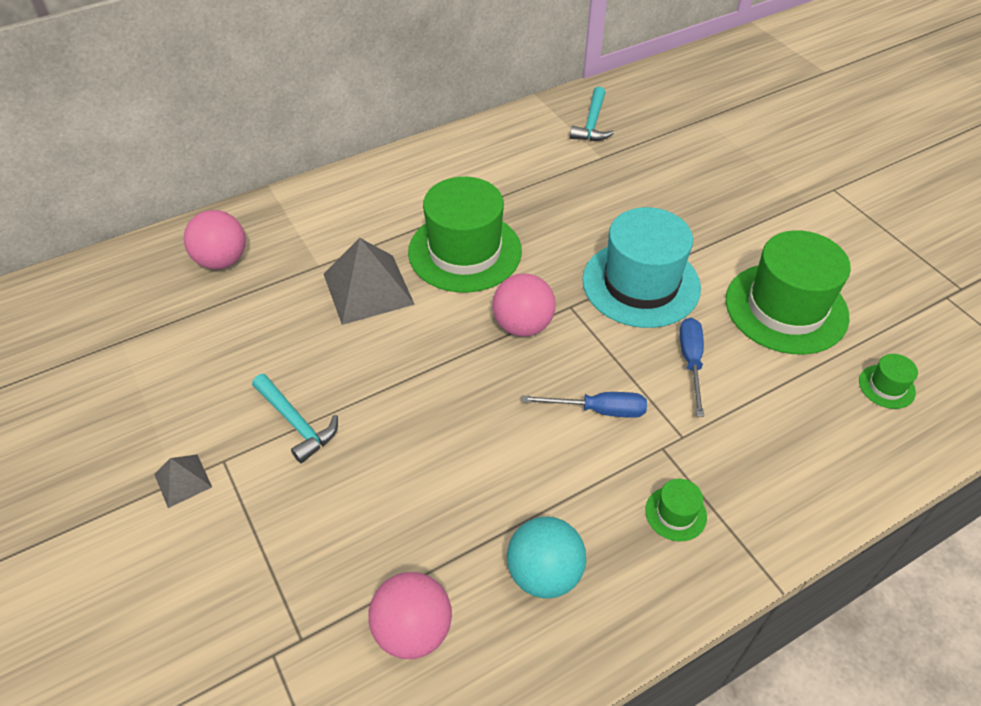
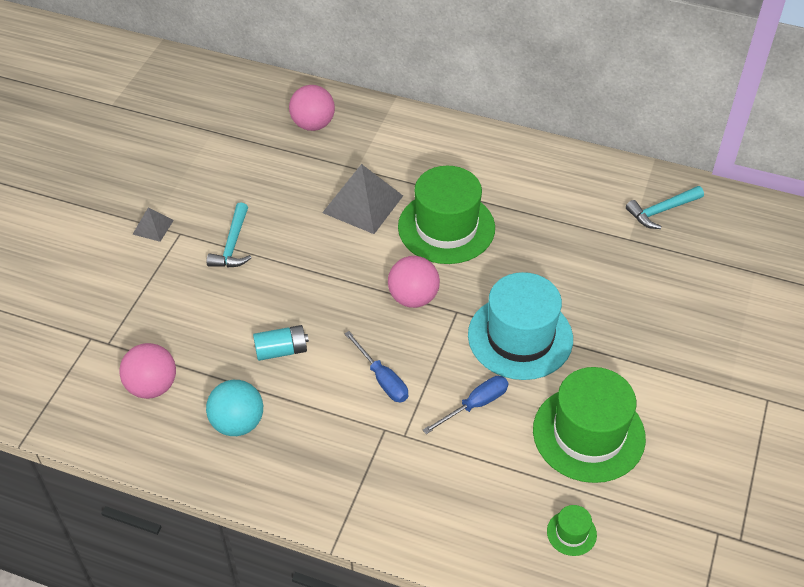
camera: 50 degrees right, 0 degrees up
green hat [645,479,707,541] -> none
none -> turquoise battery [253,325,309,361]

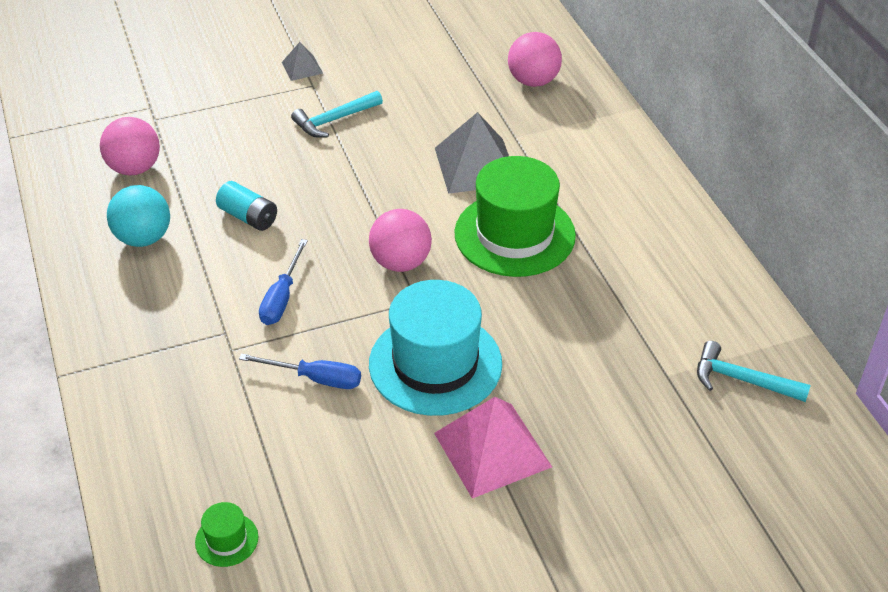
camera: 50 degrees right, 5 degrees down
green hat [533,367,646,483] -> none
none -> pink pyramid [434,397,552,498]

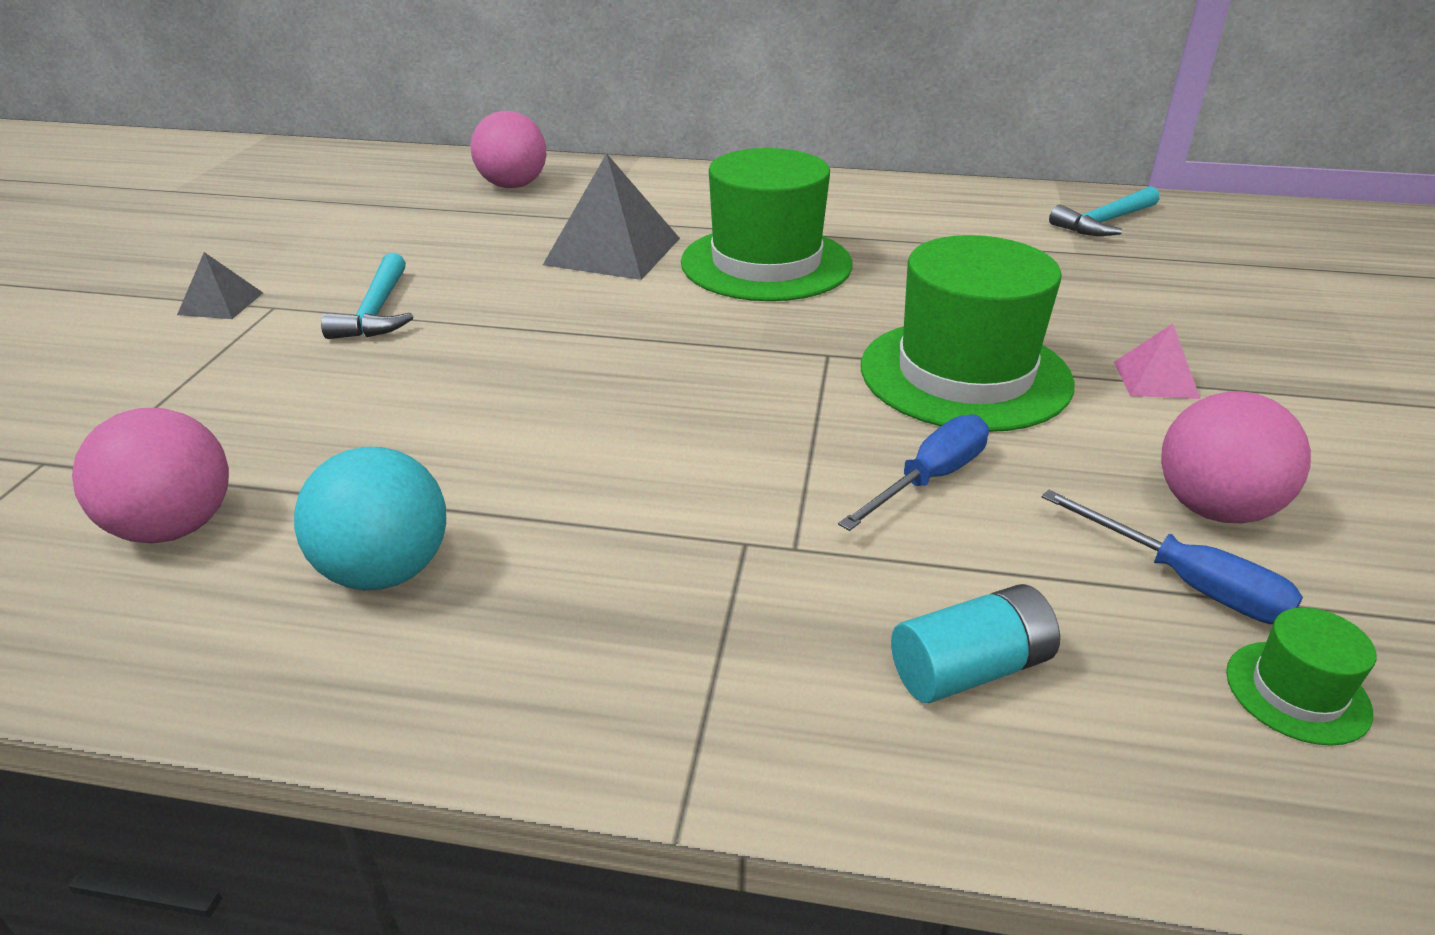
camera: 60 degrees left, 10 degrees down
turquoise battery [216,181,277,231] -> turquoise battery moved to [891,584,1060,703]
blue screwdriver [259,239,308,325] -> blue screwdriver moved to [1041,490,1303,624]
pink ball [369,209,432,272] -> pink ball moved to [1161,391,1311,523]
turquoise hat [369,280,502,416] -> green hat [861,235,1075,432]
pink pyramid [434,397,552,498] -> pink pyramid [1114,324,1200,399], size x0.51

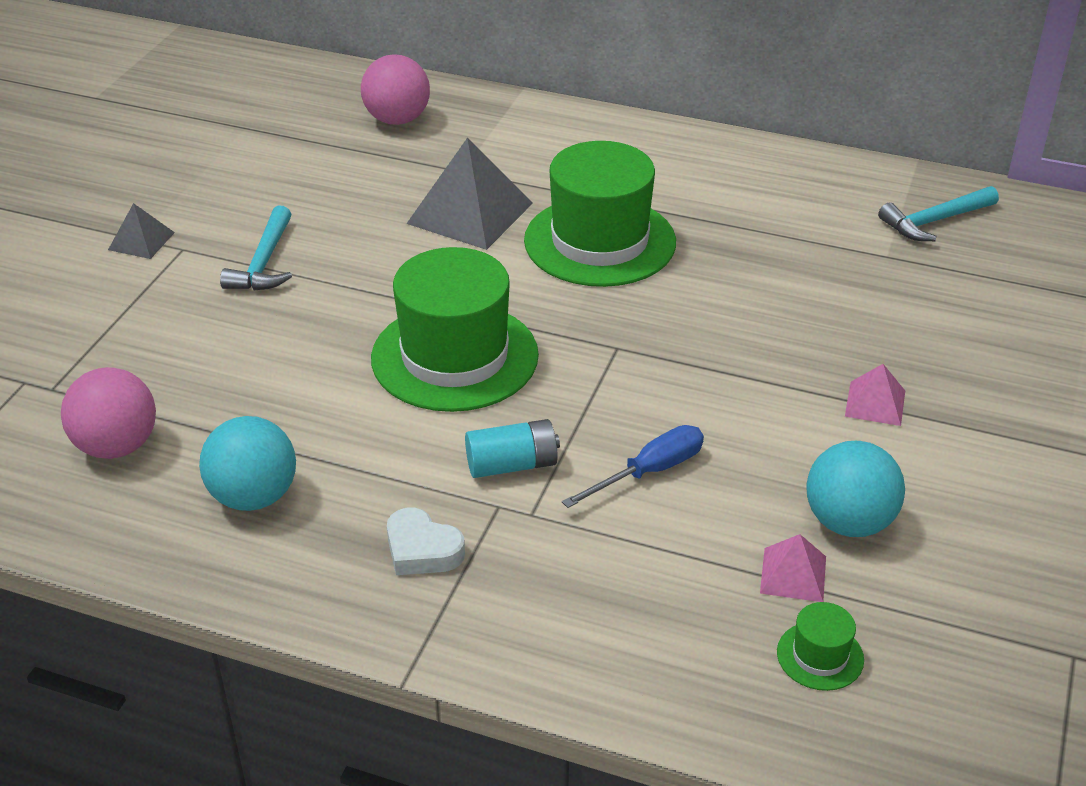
camera: 10 degrees right, 5 degrees up
green hat [861,235,1075,432] -> green hat moved to [371,247,539,412]
turquoise battery [891,584,1060,703] -> turquoise battery moved to [465,419,560,478]
blue screwdriver [1041,490,1303,624] -> pink pyramid [760,534,826,602]
pink ball [1161,391,1311,523] -> turquoise ball [806,441,905,537]
none -> white heart [387,508,465,575]

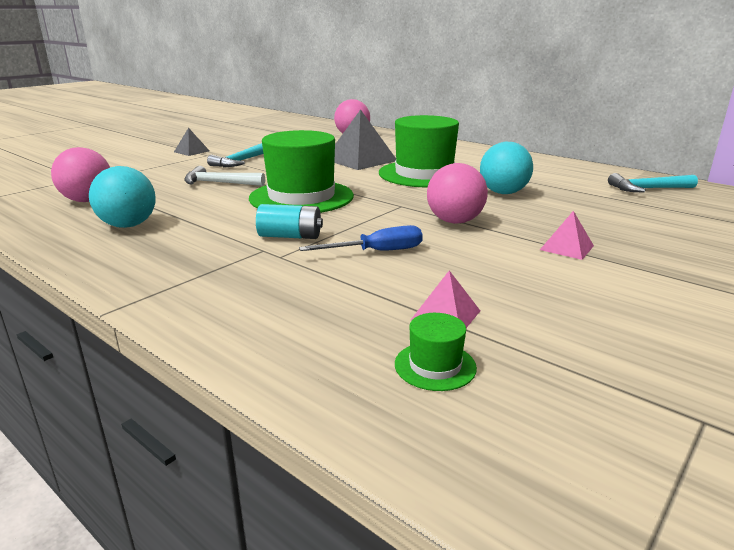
camera: 20 degrees right, 15 degrees down
white heart [387,508,465,575] -> none
turquoise ball [806,441,905,537] -> turquoise ball moved to [480,142,533,194]
none -> white hammer [184,166,265,186]
none -> pink ball [427,163,488,224]

